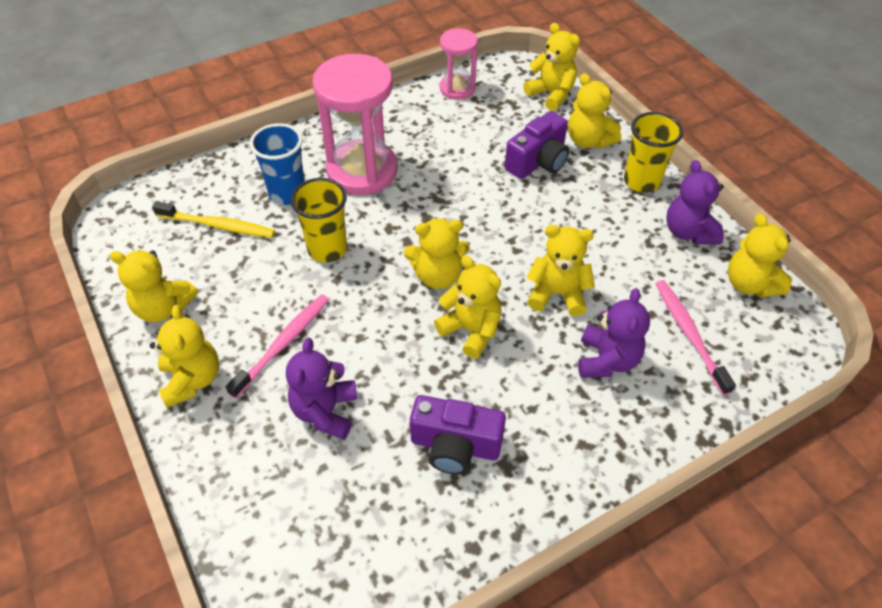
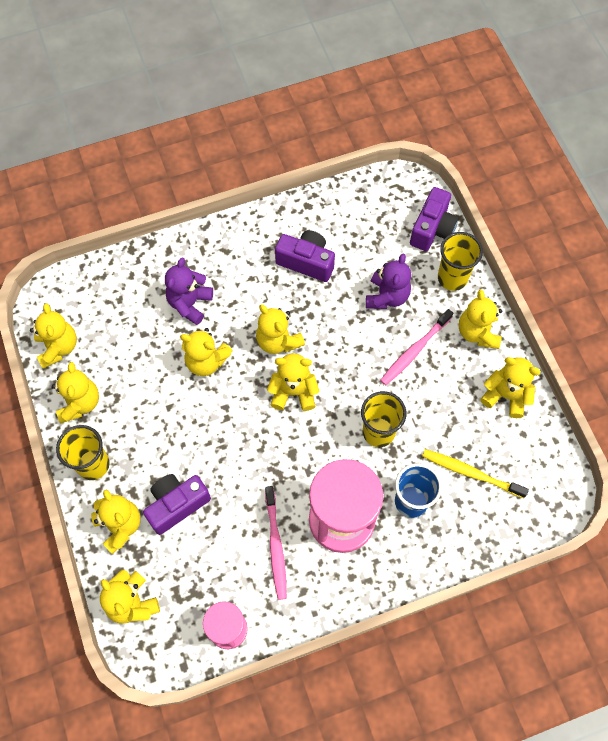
camera: 170 degrees left, 15 degrees up
pink toothbrush [655,280,736,395] -> pink toothbrush moved to [265,486,287,600]
purple teddy bear [666,160,724,244] -> yellow teddy bear [52,362,99,423]
none -> purple camera [410,187,459,251]
none -> yellow cup [438,232,483,291]

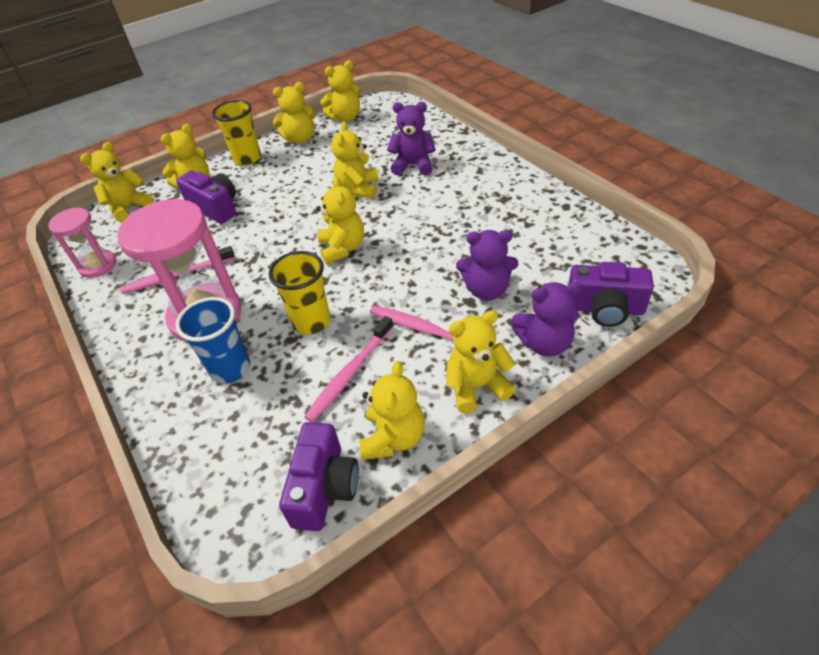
camera: 80 degrees right, 20 degrees down
yellow teddy bear [256,304,305,354] -> none
purple camera [275,230,335,282] -> purple camera moved to [279,422,359,531]
yellow toothbrush [422,449,529,498] -> none
yellow cup [438,232,483,291] -> purple teddy bear [511,282,582,357]
none -> pink toothbrush [304,316,393,422]

